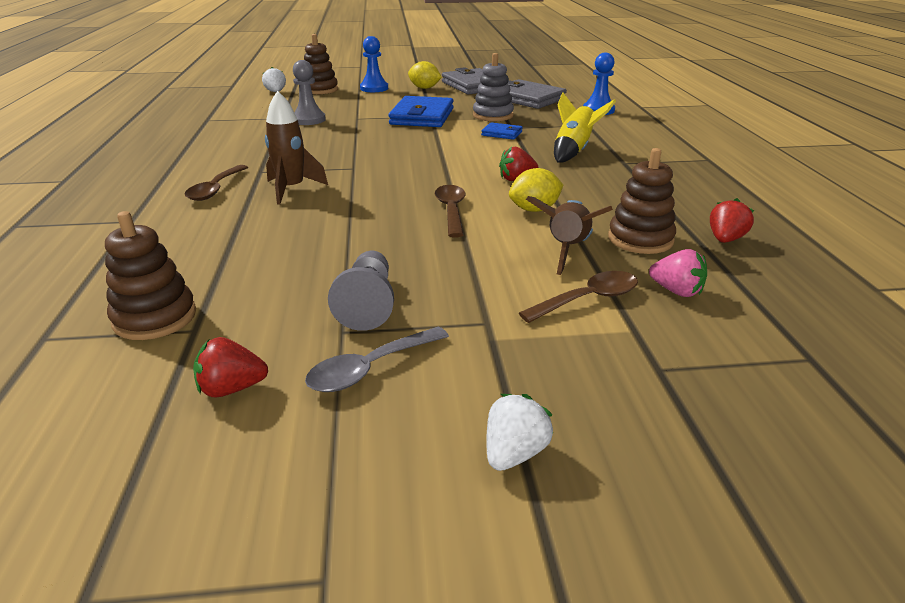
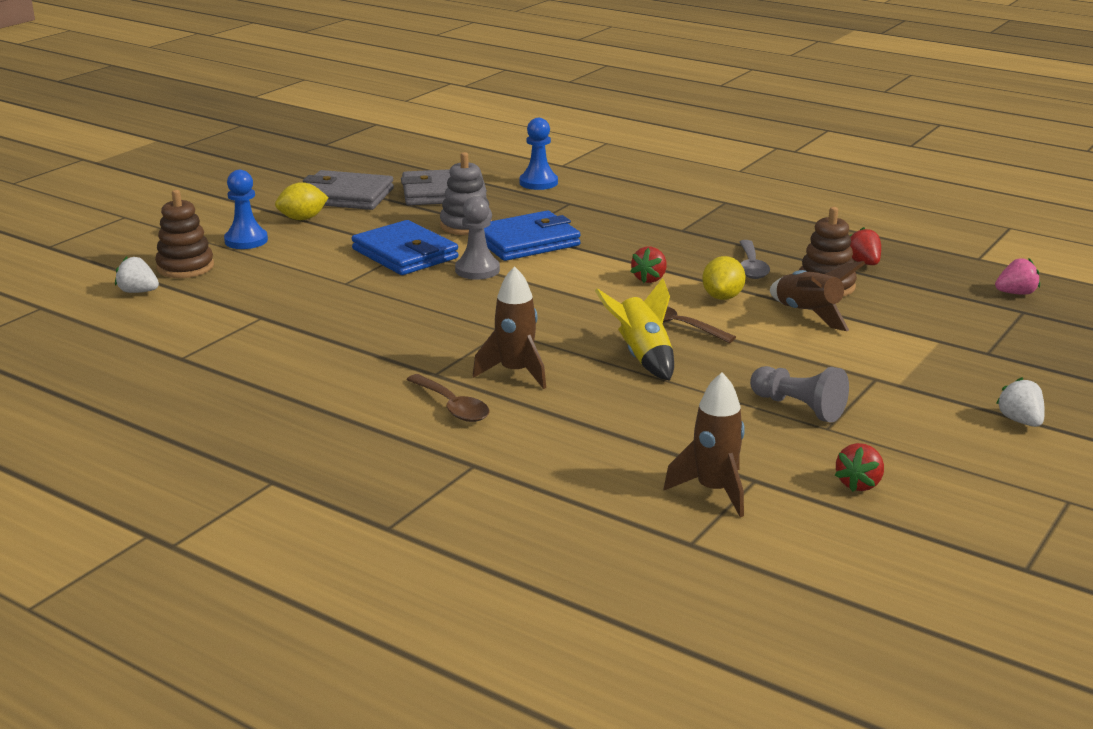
camera: 50 degrees left, 5 degrees down
brown stacking toy [105,211,196,340] -> brown rocket [664,372,745,517]
grey pawn [293,60,326,125] -> grey pawn moved to [455,196,500,279]
grey spoon [305,327,449,392] -> grey spoon moved to [740,240,770,279]
blue wallet [481,122,523,140] -> blue wallet [484,211,581,261], size x2.05
brown spoon [519,271,638,323] -> none
yellow rocket [554,93,616,163] -> yellow rocket moved to [595,278,674,381]
pink strawberry [649,249,707,297] -> pink strawberry moved to [995,258,1040,295]

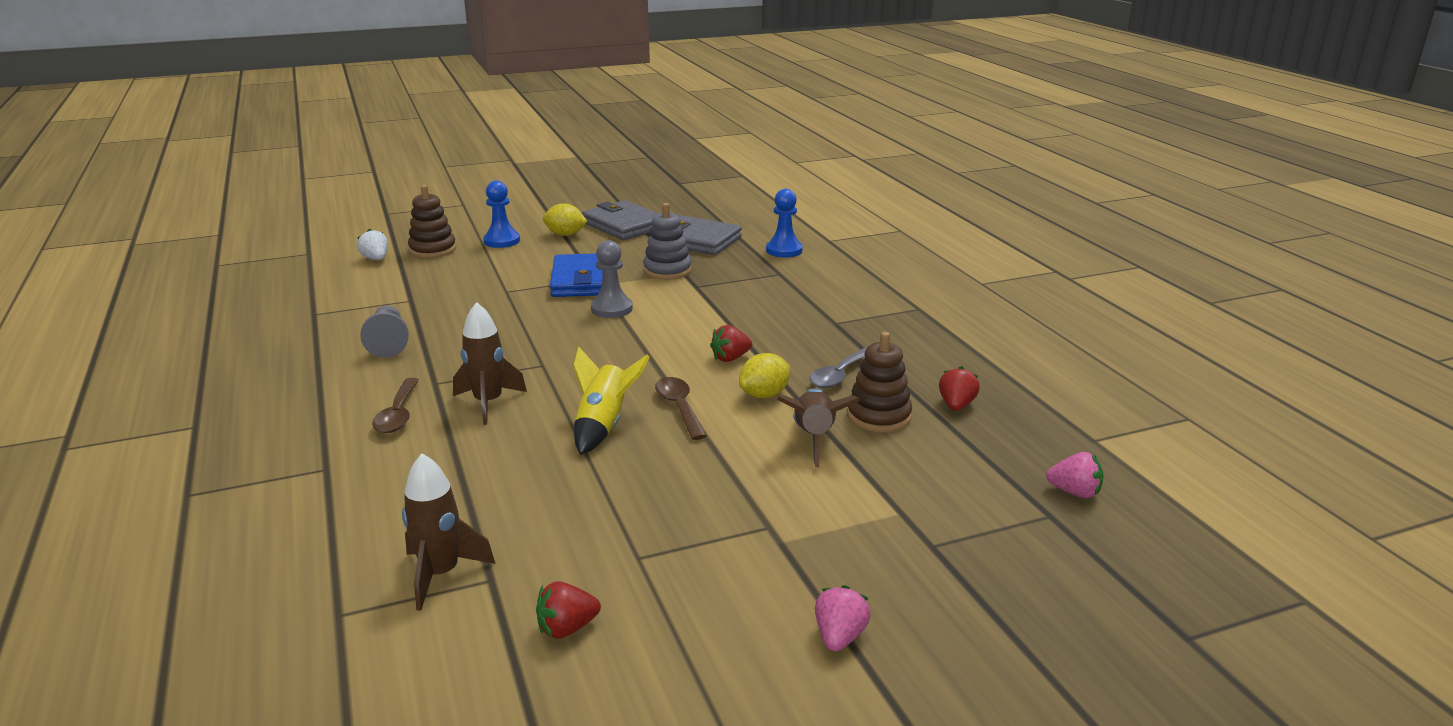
camera: 35 degrees right, 0 degrees up
blue wallet [484,211,581,261] -> none
grey pawn [750,366,849,423] -> grey pawn moved to [360,306,409,358]
white strawberry [996,377,1045,427] -> pink strawberry [815,585,871,651]

